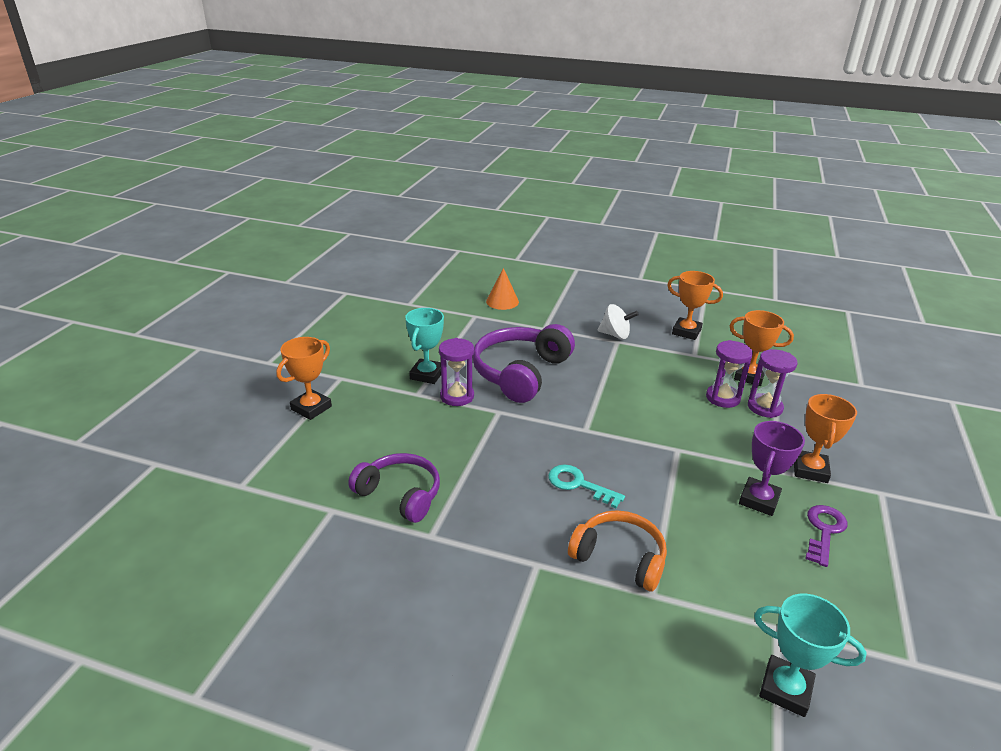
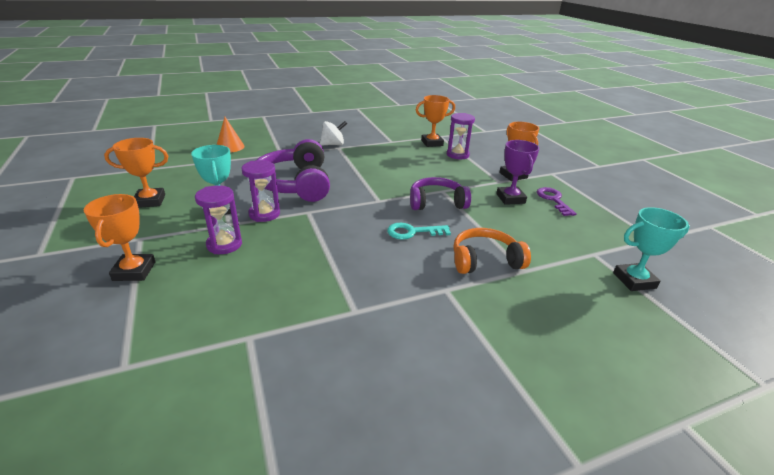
camera: 40 degrees left, 0 degrees up
purple headphones [348,453,440,523] -> purple headphones moved to [410,177,471,210]
orange trophy [667,271,723,340] -> orange trophy moved to [104,138,168,208]
purple hourglass [706,340,753,408] -> purple hourglass moved to [195,185,242,254]

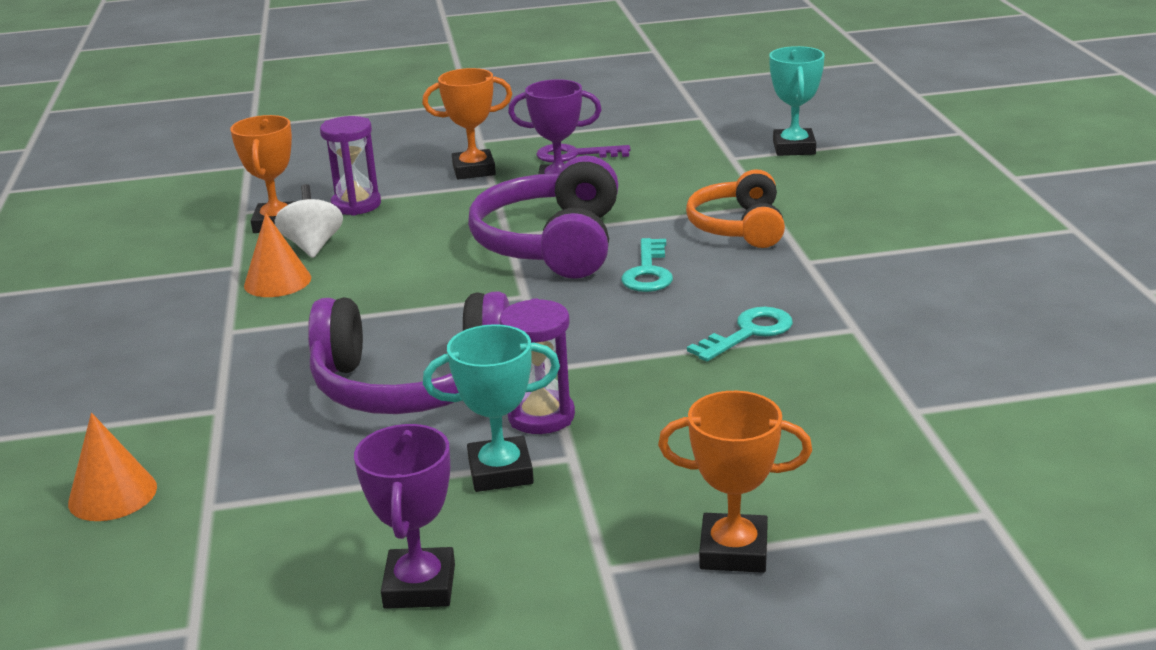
camera: 75 degrees left, 5 degrees down
orange trophy [104,138,168,208] -> purple trophy [354,424,455,609]
purple hourglass [195,185,242,254] -> none
white spinning top [320,121,347,146] -> white spinning top moved to [275,184,343,258]
purple headphones [410,177,471,210] -> purple headphones [468,155,618,279], size x1.53
none -> orange cone [244,213,311,297]
none -> turquoise key [687,307,793,362]

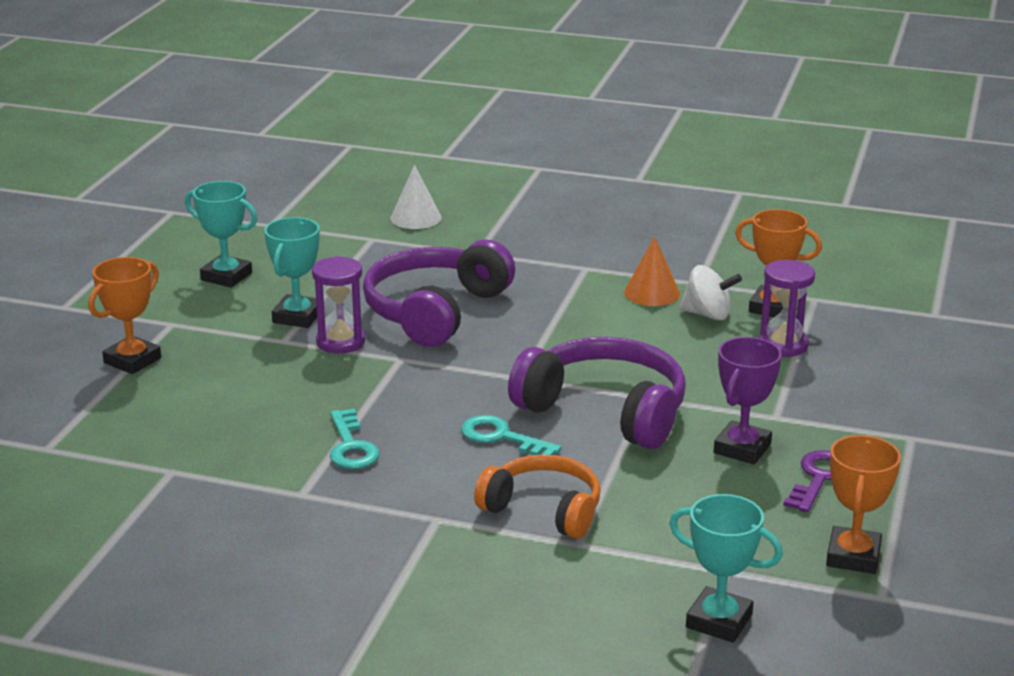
camera: 115 degrees right, 0 degrees up
orange cone [68,413,157,521] -> white cone [390,165,442,229]
purple trophy [354,424,455,609] -> turquoise trophy [185,181,257,288]
orange trophy [422,68,512,179] -> orange trophy moved to [826,435,901,574]

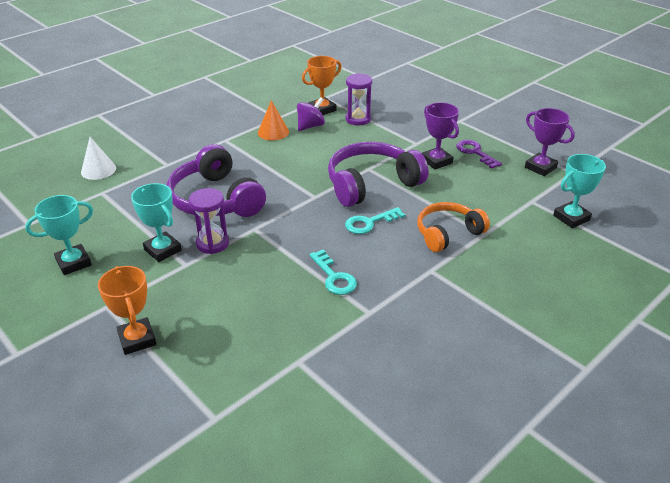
camera: 60 degrees left, 10 degrees up
turquoise key [330,409,380,469] -> turquoise key turned 45 degrees clockwise [309,249,357,295]
white spinning top [679,265,742,320] -> purple spinning top [297,97,325,131]
orange trophy [826,435,901,574] -> purple trophy [525,108,575,176]

